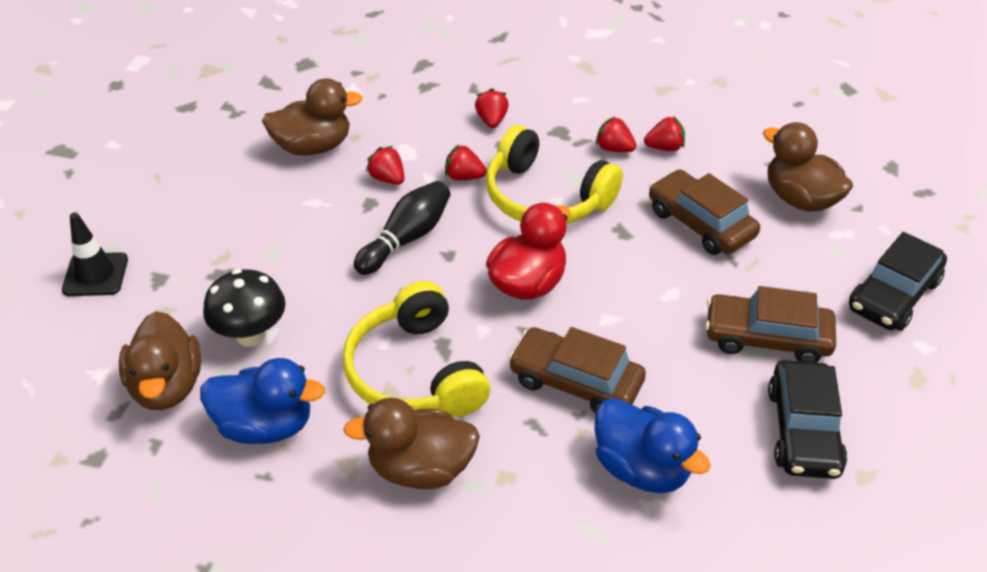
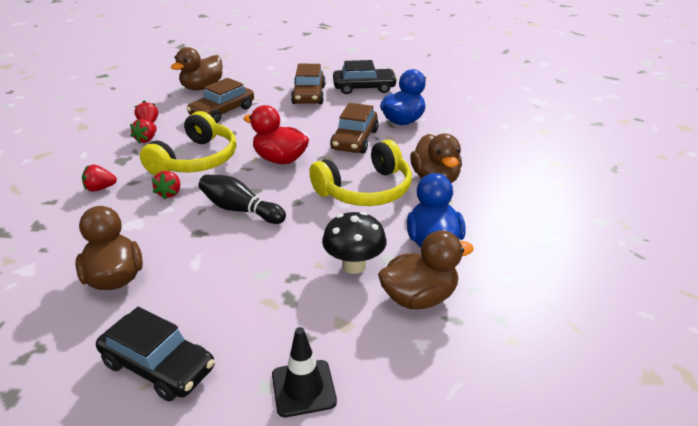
camera: 100 degrees left, 10 degrees down
red strawberry [366,146,404,185] -> none
black car [849,232,947,331] -> black car moved to [96,307,215,401]

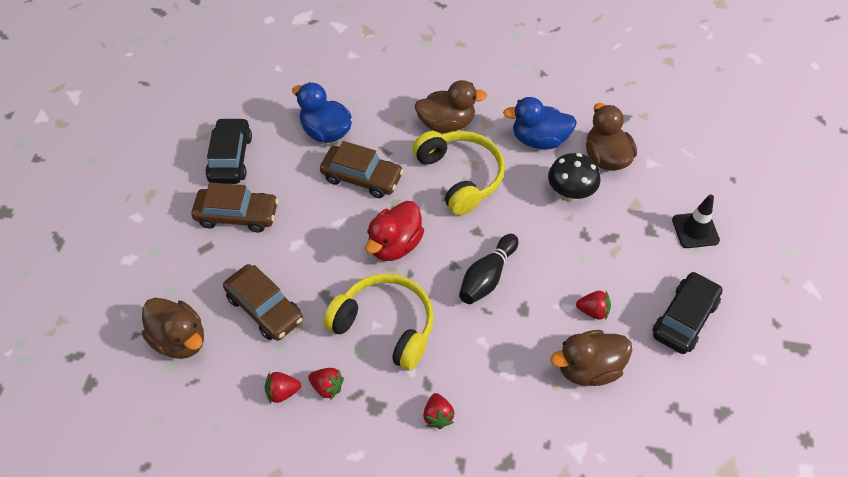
camera: 85 degrees left, 20 degrees up
red strawberry [151,171,180,200] -> red strawberry moved to [576,291,611,320]

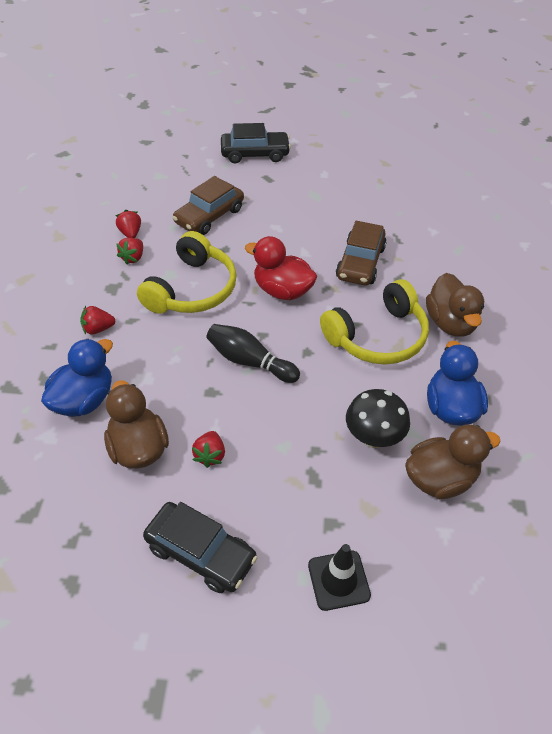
camera: 85 degrees right, 5 degrees down
brown duck [142,298,204,359] -> none
brown car [191,182,278,232] -> none
black car [205,118,252,184] -> black car moved to [221,123,291,163]
blue duck [292,82,352,143] -> blue duck moved to [41,339,113,417]

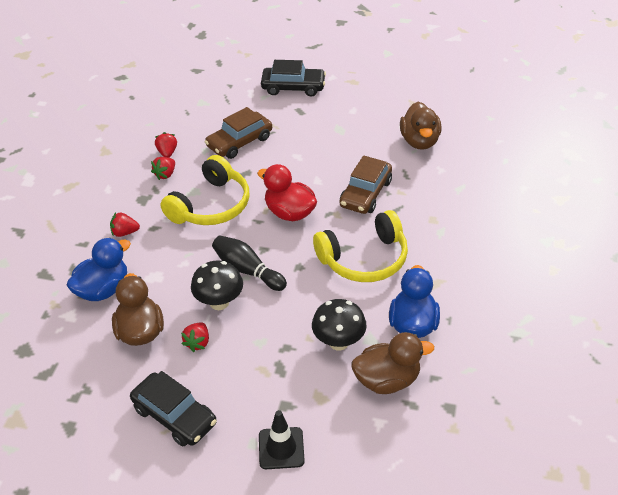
camera: 10 degrees right, 5 degrees down
brown duck [426,273,484,337] -> brown duck moved to [400,102,442,150]
none -> black mushroom [191,261,243,310]

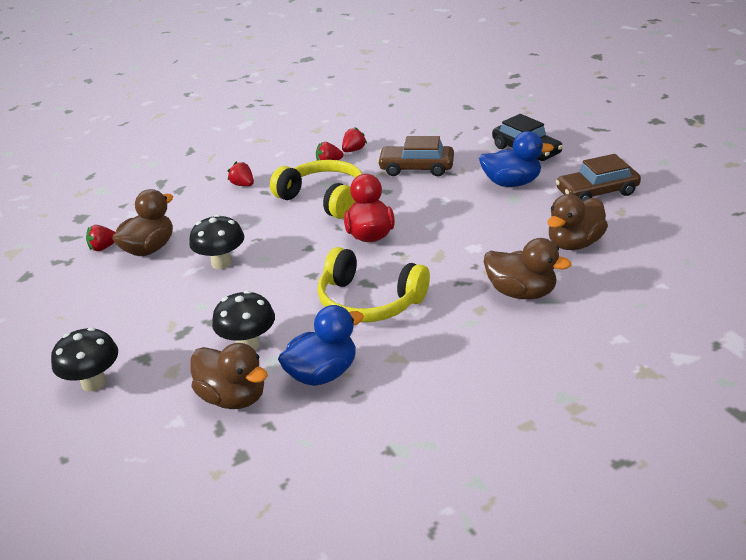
camera: 50 degrees right, 10 degrees down
blue duck [67,238,131,301] -> blue duck moved to [479,131,554,187]
black car [130,371,217,446] -> none
yellow headphones [161,155,249,225] -> yellow headphones turned 135 degrees counterclockwise [270,160,362,219]
red strawberry [181,322,209,352] -> red strawberry moved to [86,225,116,251]
black bowling pin [212,235,287,291] -> none
black traffic cone [259,410,305,469] -> black mushroom [51,327,118,392]
brown car [340,155,392,214] -> brown car moved to [555,154,641,201]
none -> brown duck [484,238,571,299]

